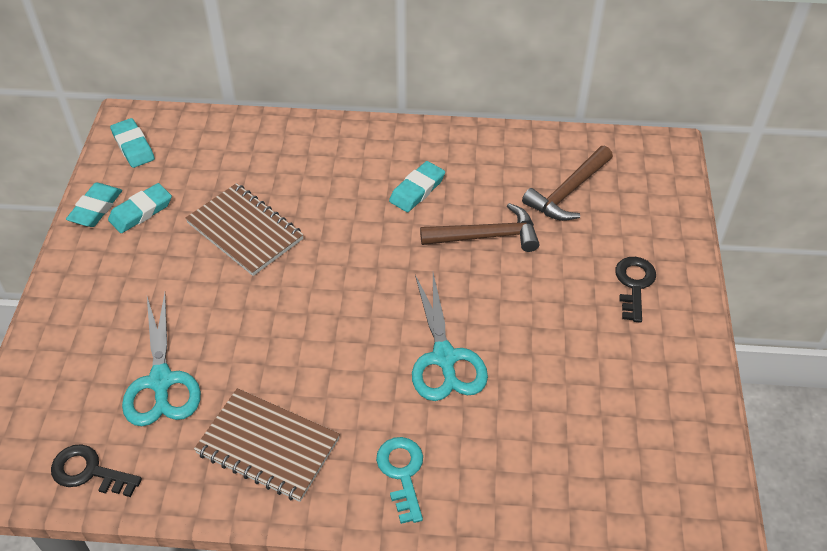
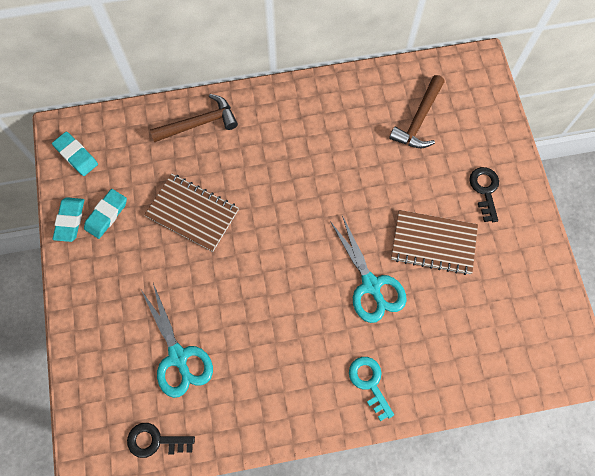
camera: 15 degrees left, 20 degrees up
brown notebook [194,388,340,502] -> brown notebook moved to [391,210,478,275]
turquoise eraser [389,161,445,212] -> none
brown hammer [420,203,539,252] -> brown hammer moved to [150,94,238,142]

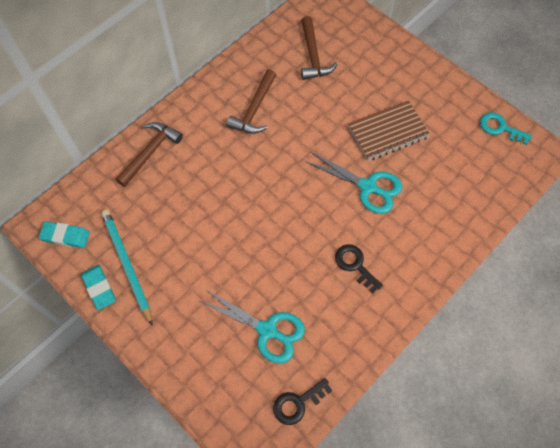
camera: 35 degrees left, 5 degrees down
turquoise eraser [84,189,127,239] -> turquoise pencil [102,210,153,326]
brown notebook [144,174,239,252] -> none
turquoise key [349,357,394,421] -> turquoise key moved to [480,112,532,145]
black key [469,167,499,222] -> black key moved to [335,244,383,294]
none -> brown hammer [227,69,276,134]

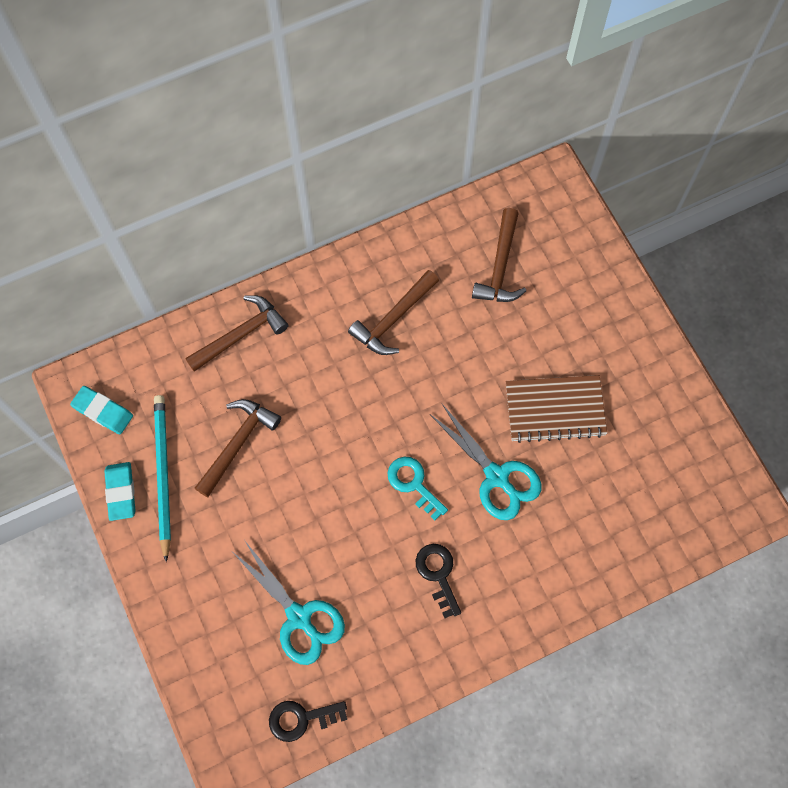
camera: 20 degrees right, 5 degrees up
turquoise key [480,112,532,145] -> turquoise key moved to [388,457,448,520]
none -> brown hammer [195,399,281,497]

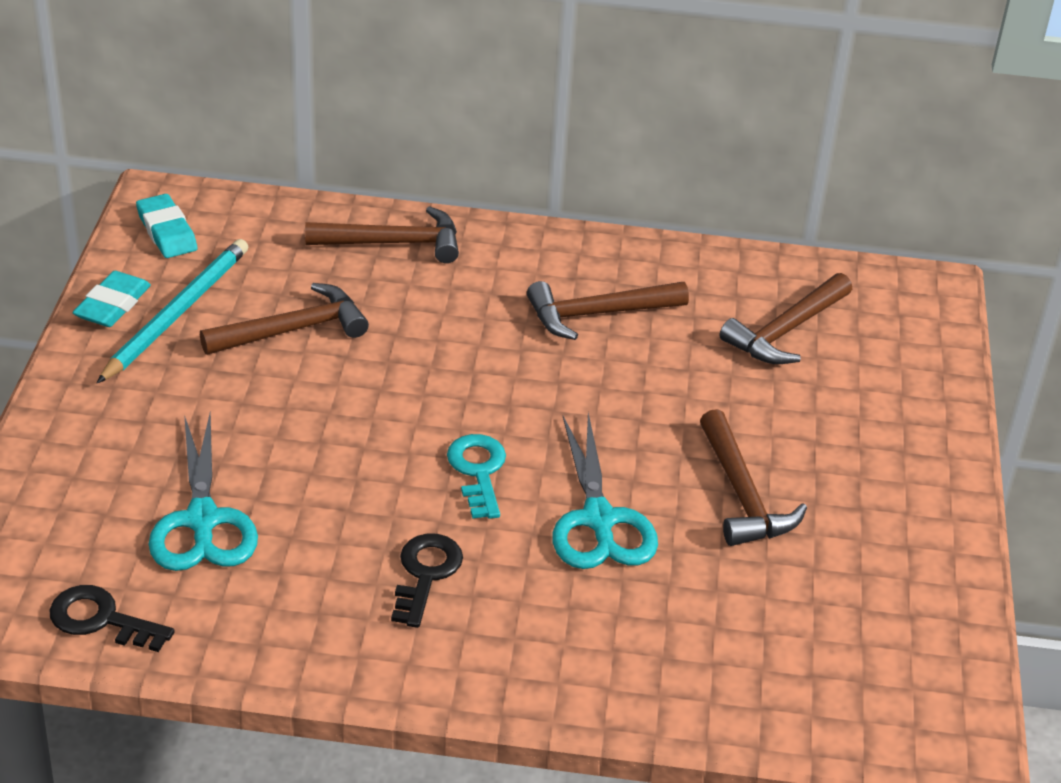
camera: 30 degrees right, 30 degrees down
brown notebook [506,375,607,443] -> brown hammer [700,409,807,546]

